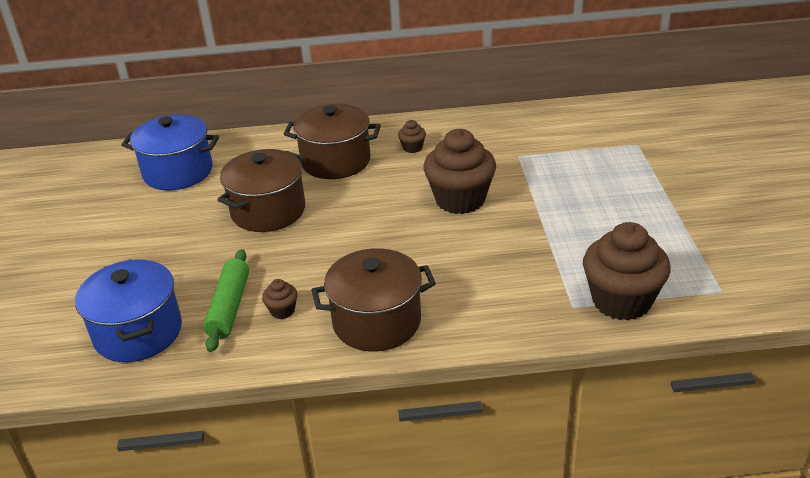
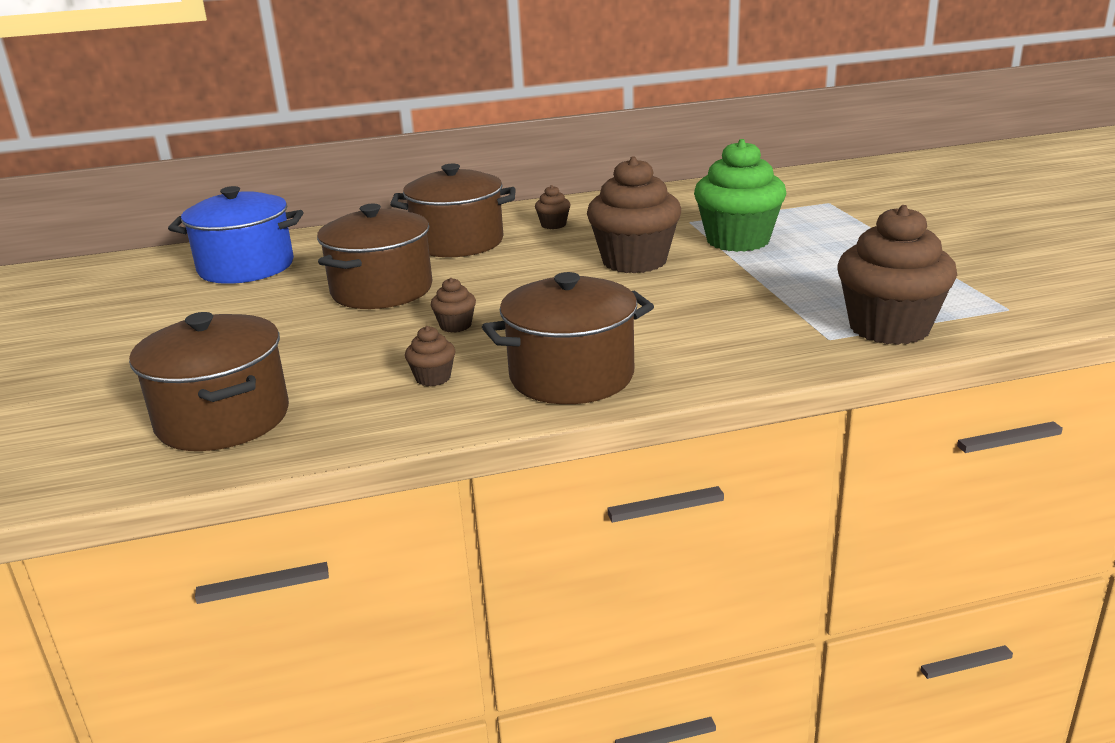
camera: 10 degrees left, 10 degrees down
blue pot [75,259,182,362] -> brown pot [129,312,289,451]
green rolling pin [203,249,249,352] -> none
none -> brown cupcake [431,278,476,333]
none -> green cupcake [694,139,786,252]

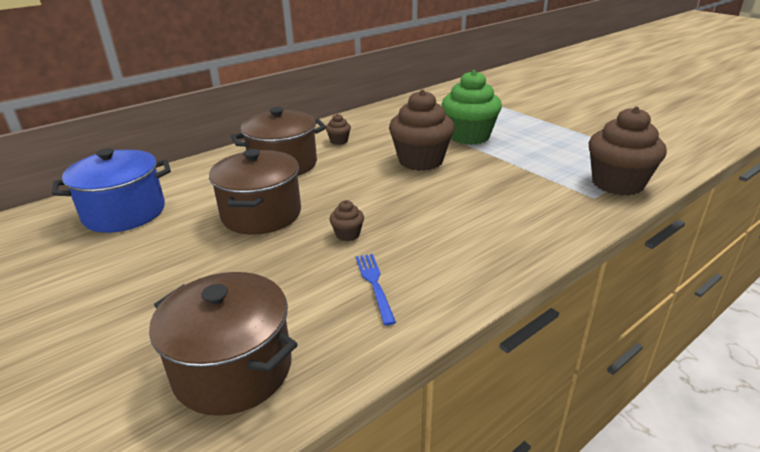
camera: 25 degrees left, 5 degrees up
brown cupcake [405,326,455,386] -> blue fork [356,254,396,326]
brown pot [482,272,654,404] -> none

